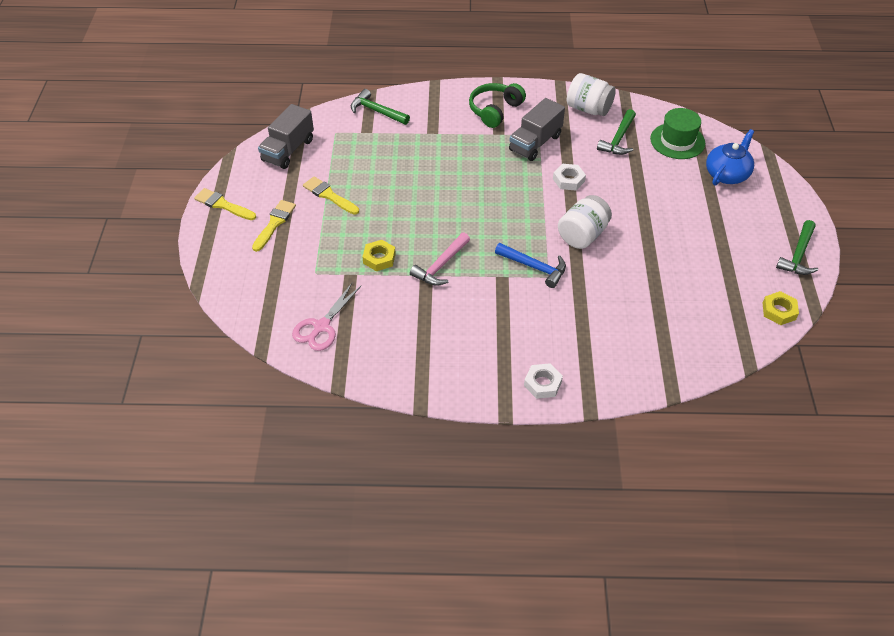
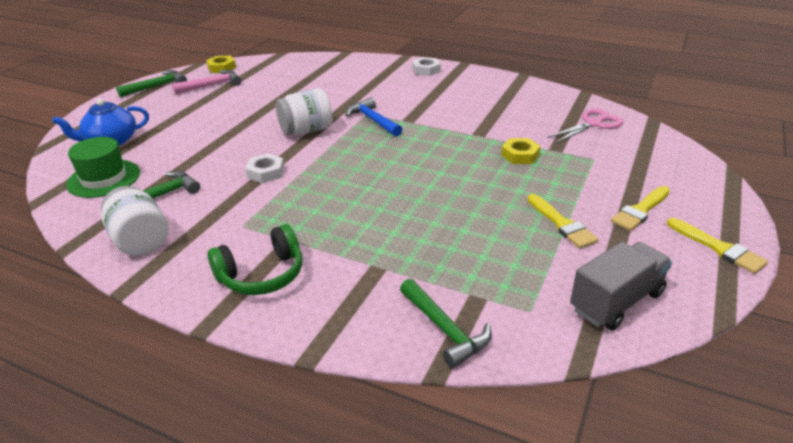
camera: 155 degrees left, 15 degrees down
pink hammer [410,233,470,286] -> pink hammer moved to [172,70,241,94]
grey truck [509,98,565,161] -> none

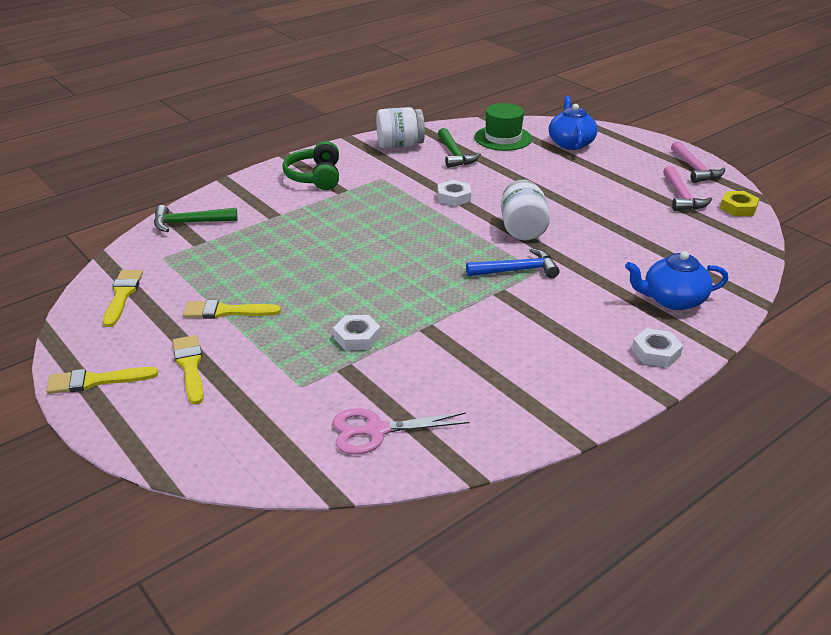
camera: 115 degrees right, 0 degrees up
green hammer [116,70,187,97] -> pink hammer [671,141,725,183]
yellow nut [501,138,541,164] -> white nut [333,315,381,351]
pink scissors [547,108,623,143] -> pink scissors turned 90 degrees clockwise [333,408,469,455]
grey truck [570,242,672,330] -> yellow brush [103,270,143,327]
none -> blue teapot [625,251,728,310]

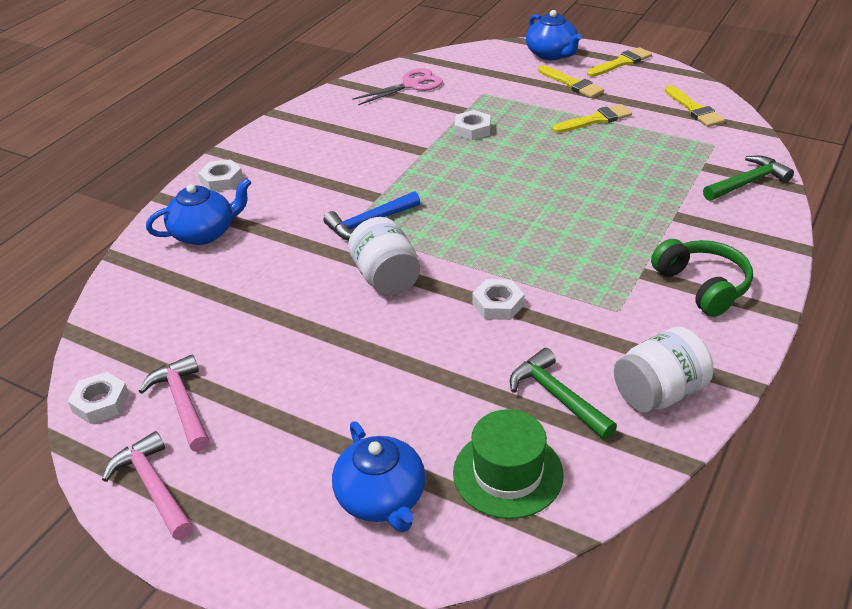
camera: 160 degrees right, 5 degrees up
yellow nut [720,191,759,216] -> white nut [67,372,129,424]
none -> blue teapot [526,10,582,60]

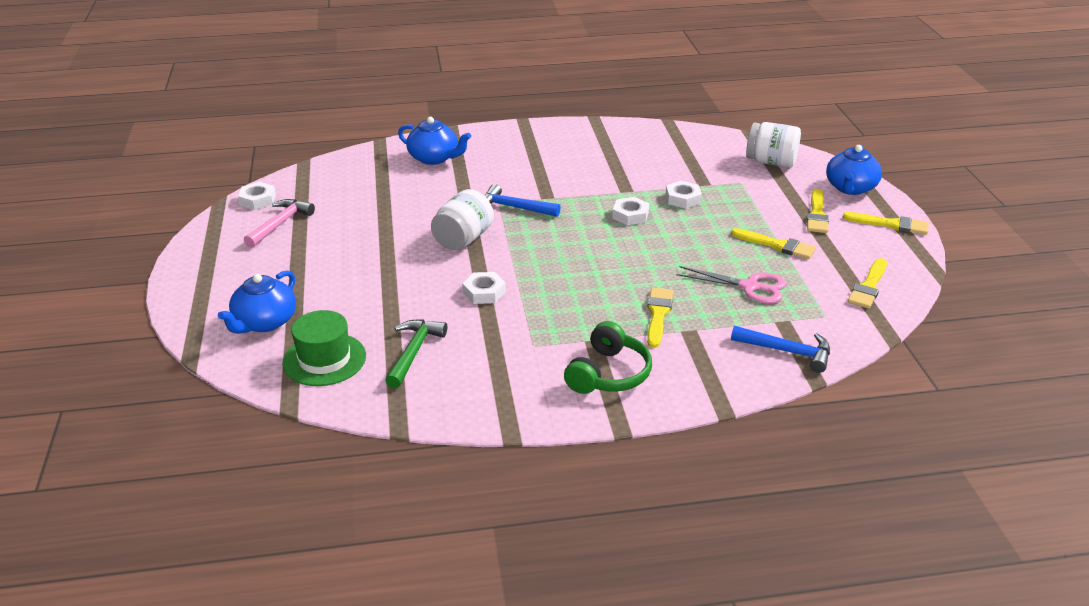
camera: 50 degrees right, 5 degrees down
pink hammer [102,431,193,540] -> none
white nut [198,159,243,191] -> white nut moved to [612,197,649,225]
pink scissors [352,68,443,105] -> pink scissors moved to [676,266,786,304]
white jar [614,327,713,413] -> white jar moved to [746,122,801,168]
green hammer [703,155,794,201] -> blue hammer [731,326,830,373]
none -> yellow brush [647,288,673,348]

